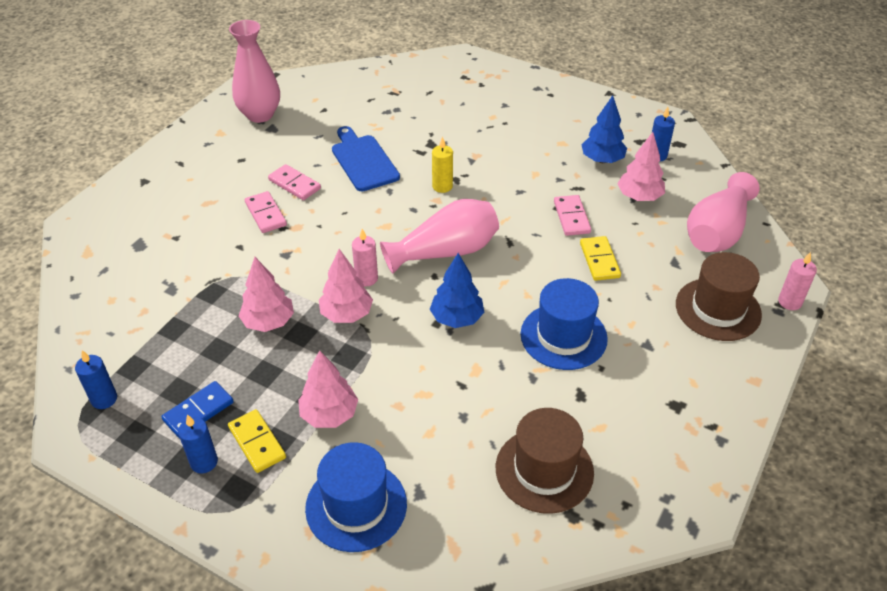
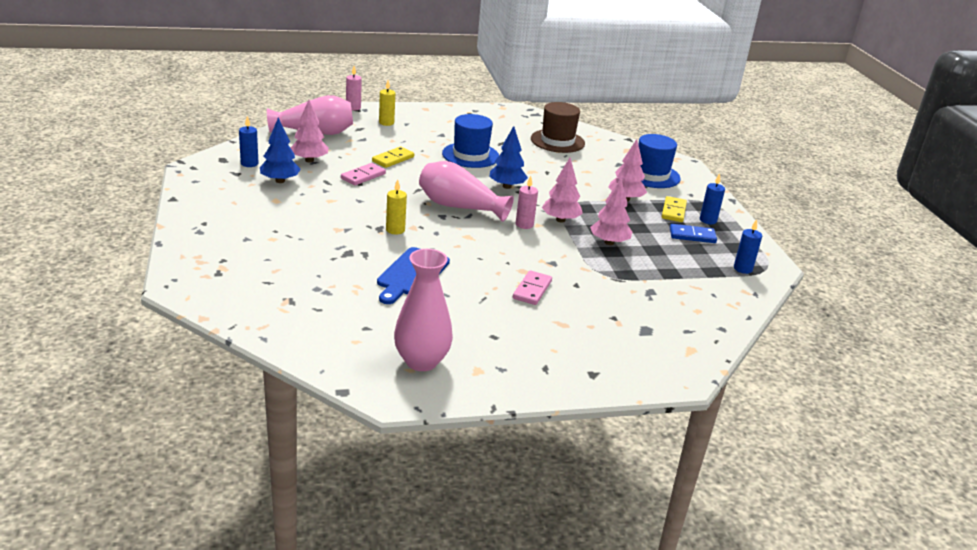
camera: 135 degrees left, 15 degrees down
pink domino [268,164,321,200] -> none
brown hat [676,252,762,341] -> yellow candle [379,80,395,126]

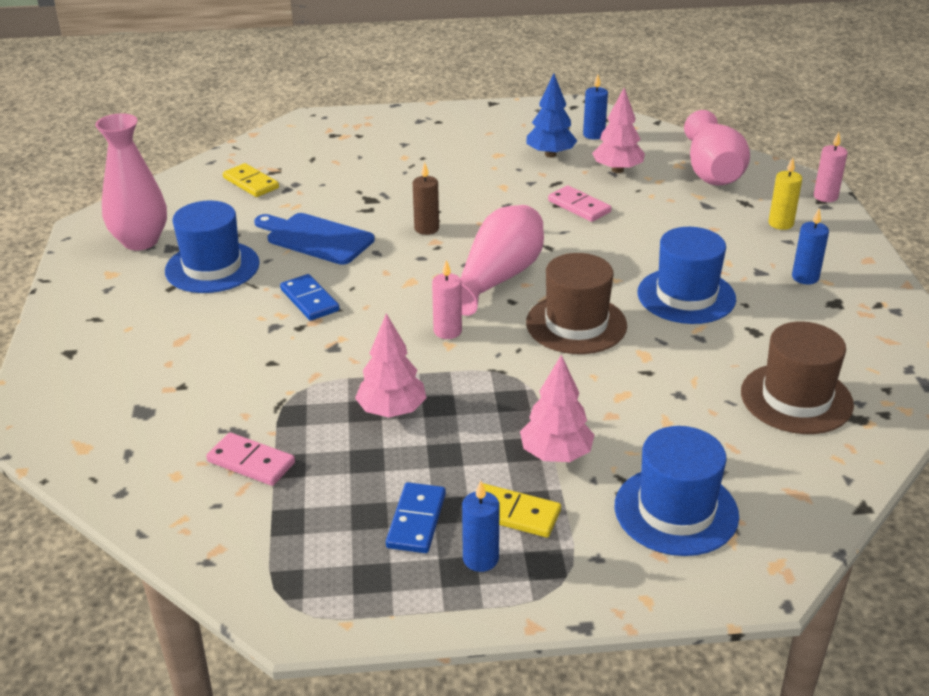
camera: 100 degrees right, 5 degrees up
yellow domino [372,147,414,168] -> yellow domino moved to [223,163,279,197]
yellow candle [386,179,407,235] -> brown candle [412,162,439,235]
blue tree [489,126,528,189] -> brown hat [526,253,627,354]
pink domino [513,270,552,305] -> pink domino moved to [206,433,295,486]
pink tree [542,158,583,223] -> none
blue candle [734,219,762,274] -> blue candle moved to [792,209,829,284]
none -> blue hat [165,201,260,293]
none -> blue domino [280,274,340,321]

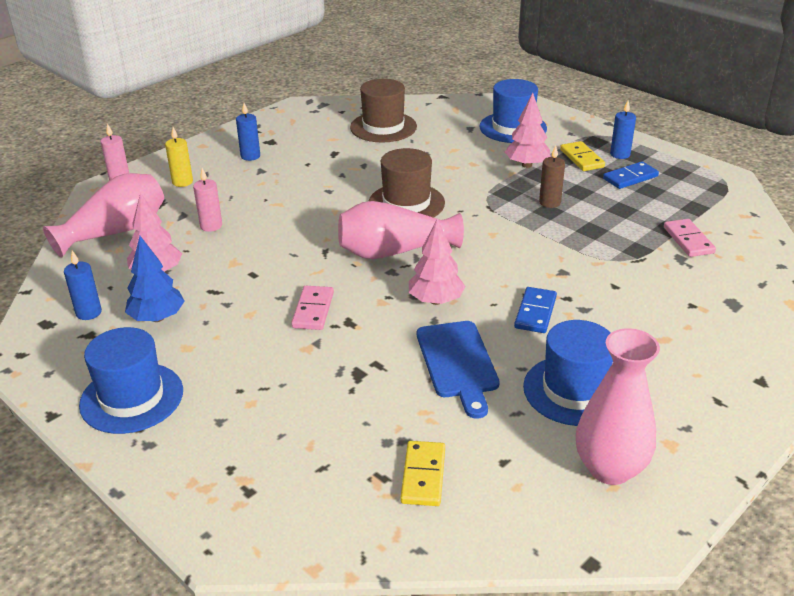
camera: 130 degrees left, 0 degrees up
pink tree [355,313,426,417] -> pink tree moved to [409,219,465,305]
brown candle [412,162,439,235] -> brown candle moved to [539,145,565,208]
pink candle [432,260,462,339] -> pink candle moved to [193,168,222,232]
pink domino [548,186,612,222] -> pink domino moved to [291,286,334,330]
blue hat [638,227,736,324] -> blue hat moved to [79,327,183,434]

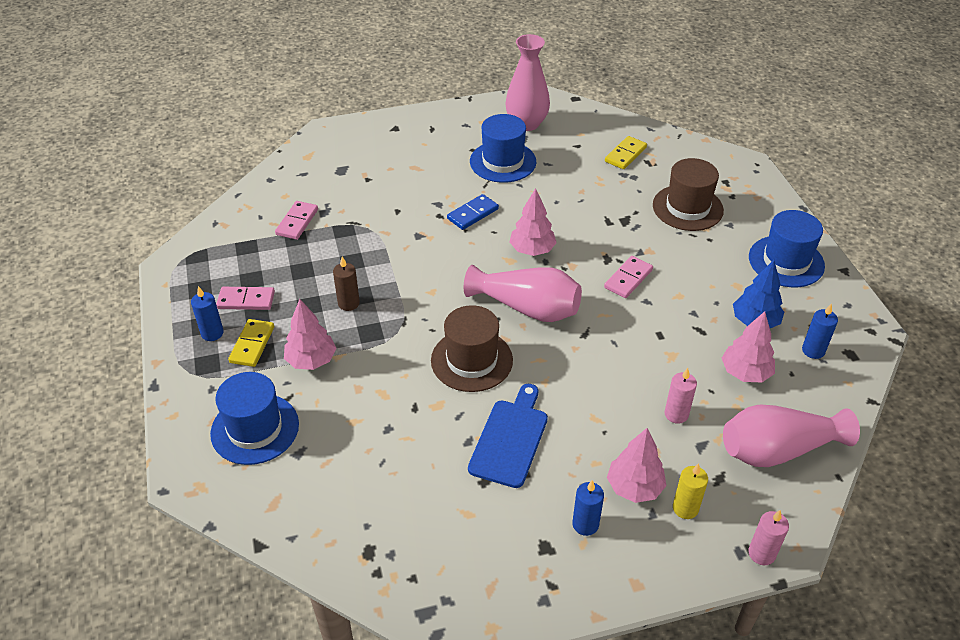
camera: 150 degrees left, 10 degrees up
brown hat [350,79,417,142] -> brown hat moved to [653,158,724,231]
blue cutting board [417,321,499,418] -> blue cutting board moved to [468,384,548,488]
blue domino [603,161,659,189] -> pink domino [216,287,275,310]
none -> pink tree [607,428,667,503]

